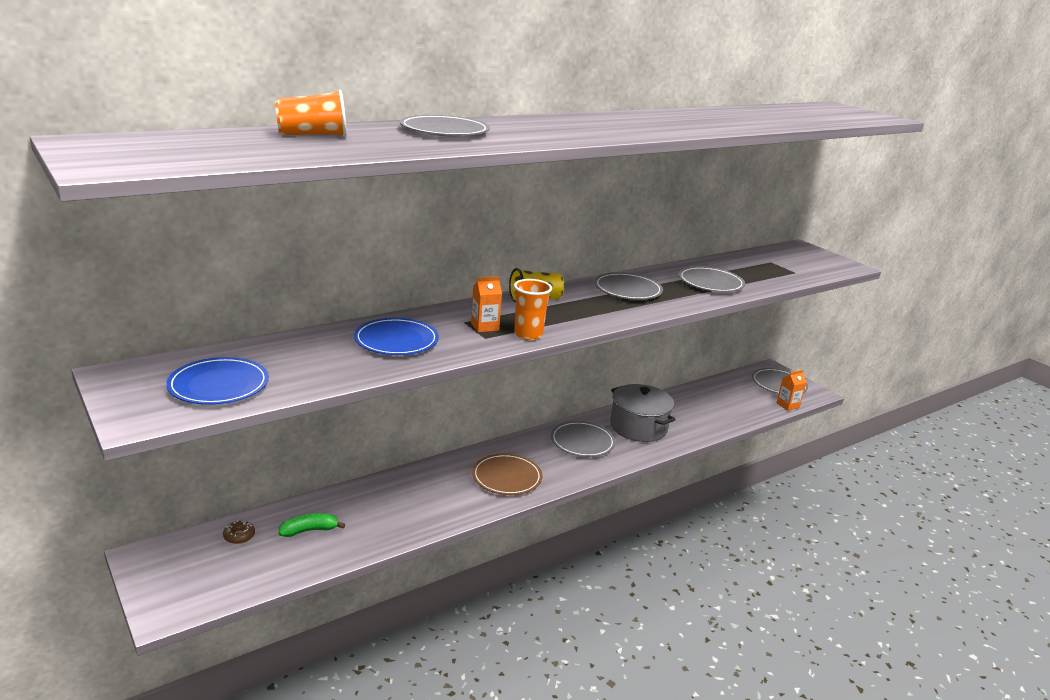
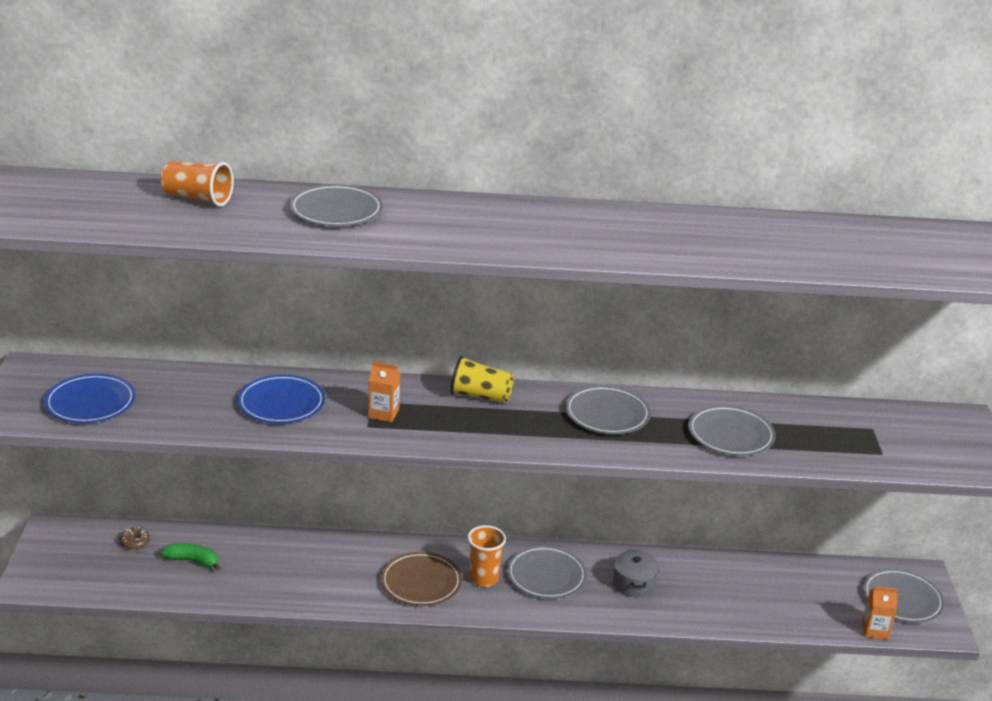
camera: 35 degrees right, 5 degrees up
orange cup [514,279,552,340] -> orange cup moved to [467,525,506,587]
grey pot [610,384,676,442] -> grey pot [613,550,659,597], size x0.57

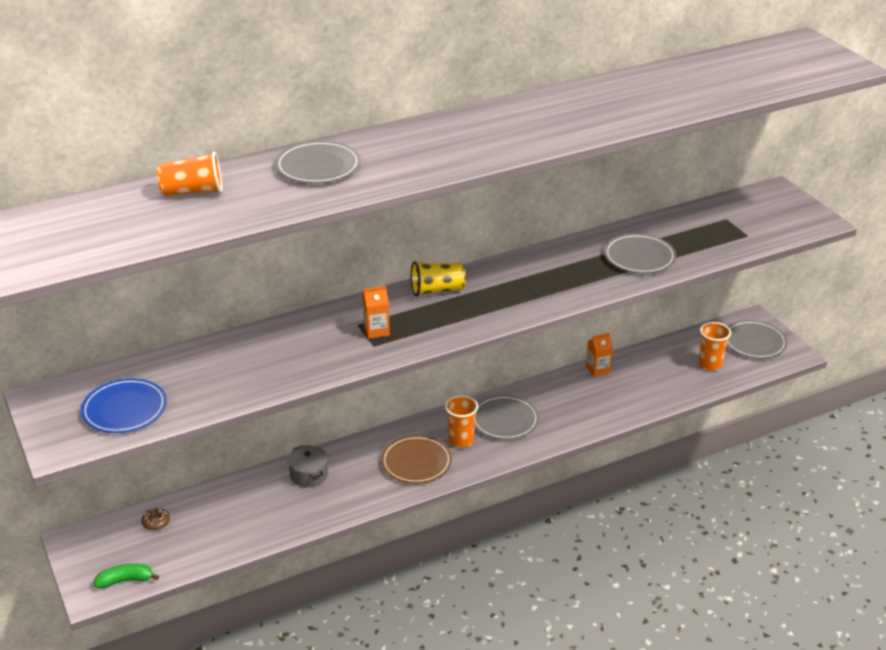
camera: 25 degrees left, 5 degrees up
green banana [161,543,221,571] -> green banana moved to [94,564,159,588]
blue plate [237,375,325,424] -> none
grey plate [565,385,651,434] -> none
grey pot [613,550,659,597] -> grey pot moved to [287,445,328,487]
orange carton [862,586,898,640] -> orange carton moved to [586,333,613,377]
none -> orange cup [699,322,731,371]

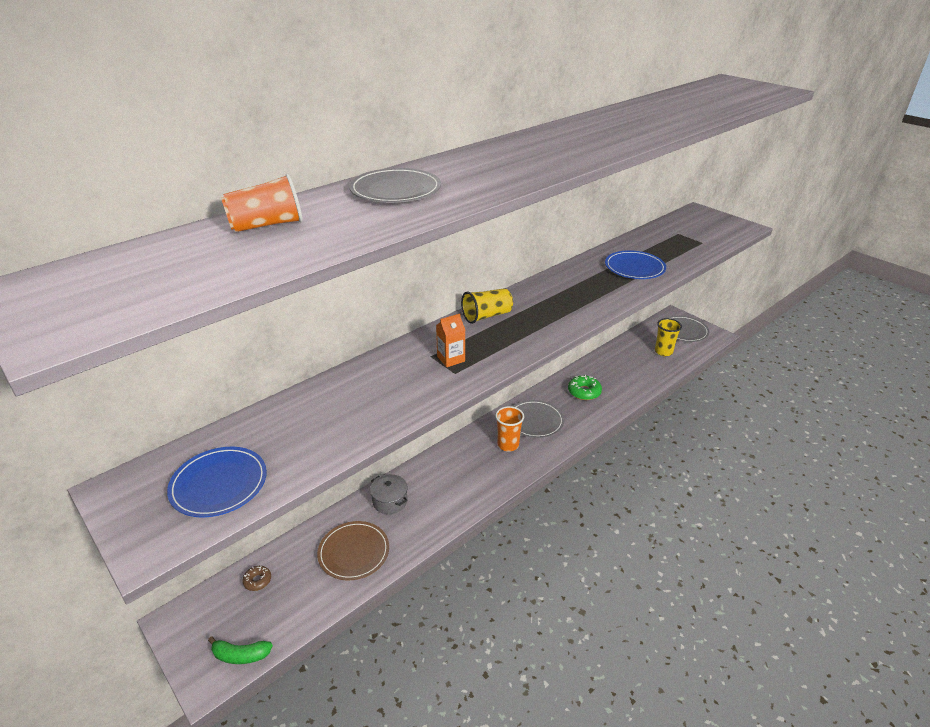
camera: 15 degrees left, 0 degrees up
green banana [94,564,159,588] -> green banana turned 150 degrees counterclockwise [208,636,273,664]
brown plate [381,435,452,484] -> brown plate moved to [317,521,389,580]
orange carton [586,333,613,377] -> none
grey plate [604,234,676,274] -> blue plate [605,250,666,279]
orange cup [699,322,731,371] -> yellow cup [655,318,682,356]
none -> green donut [568,375,602,400]

